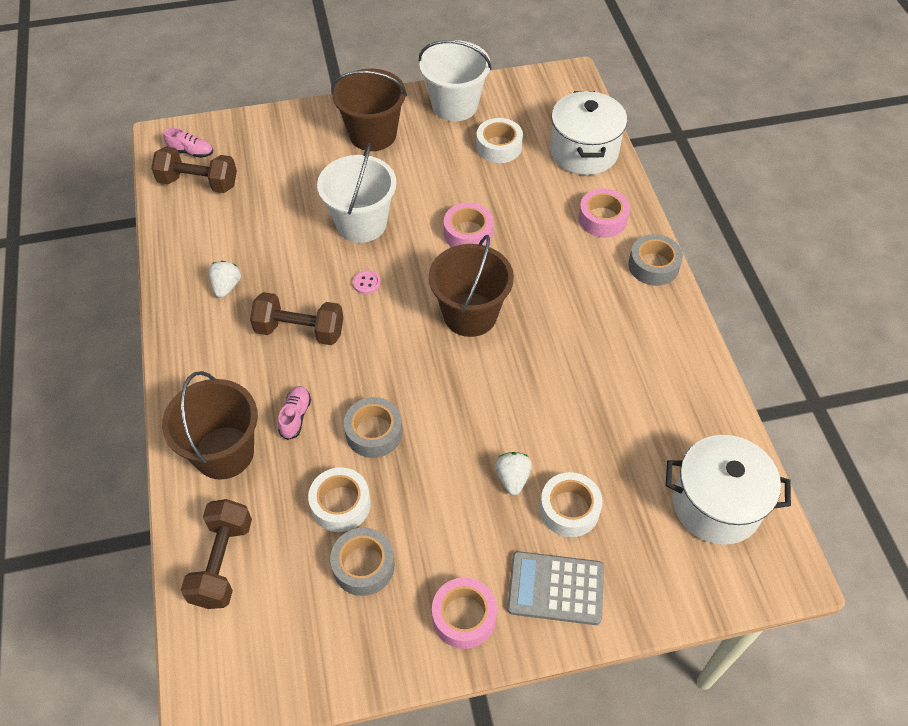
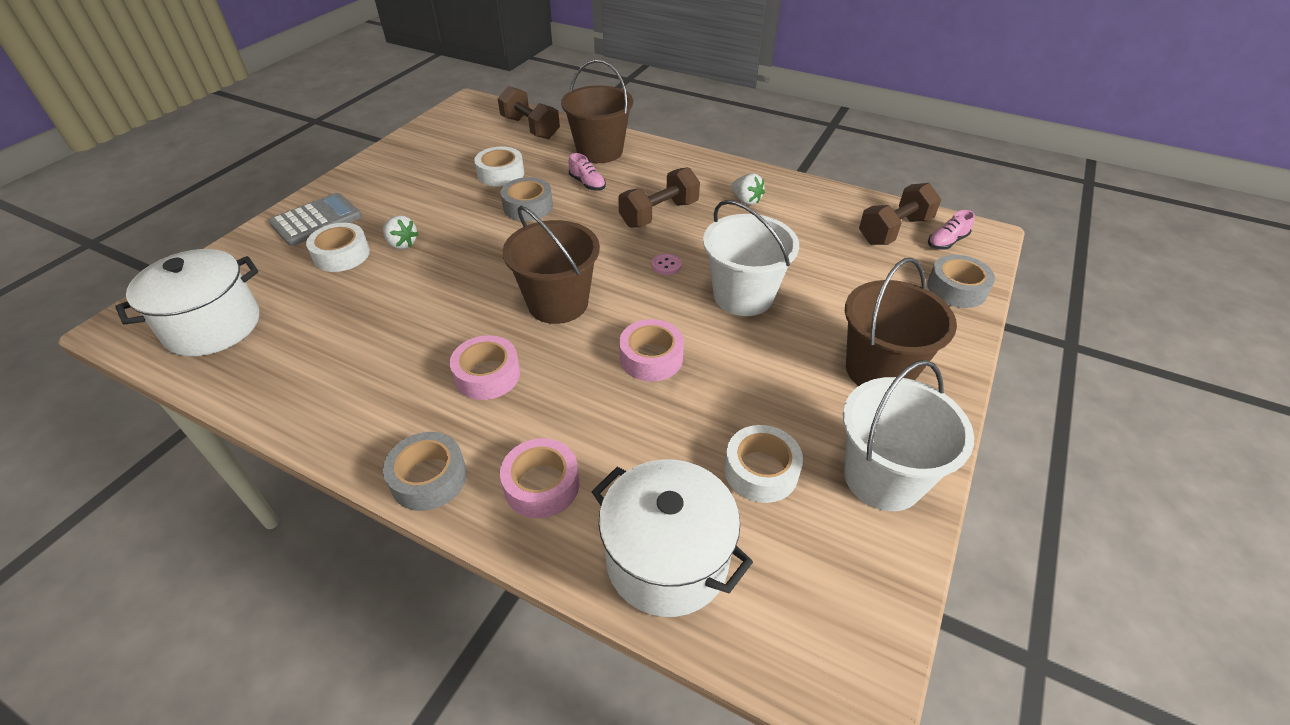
camera: 130 degrees right, 10 degrees down
grey tape [330,528,395,596] -> grey tape moved to [927,255,995,308]
pink tape [432,577,497,649] -> pink tape moved to [450,335,520,400]

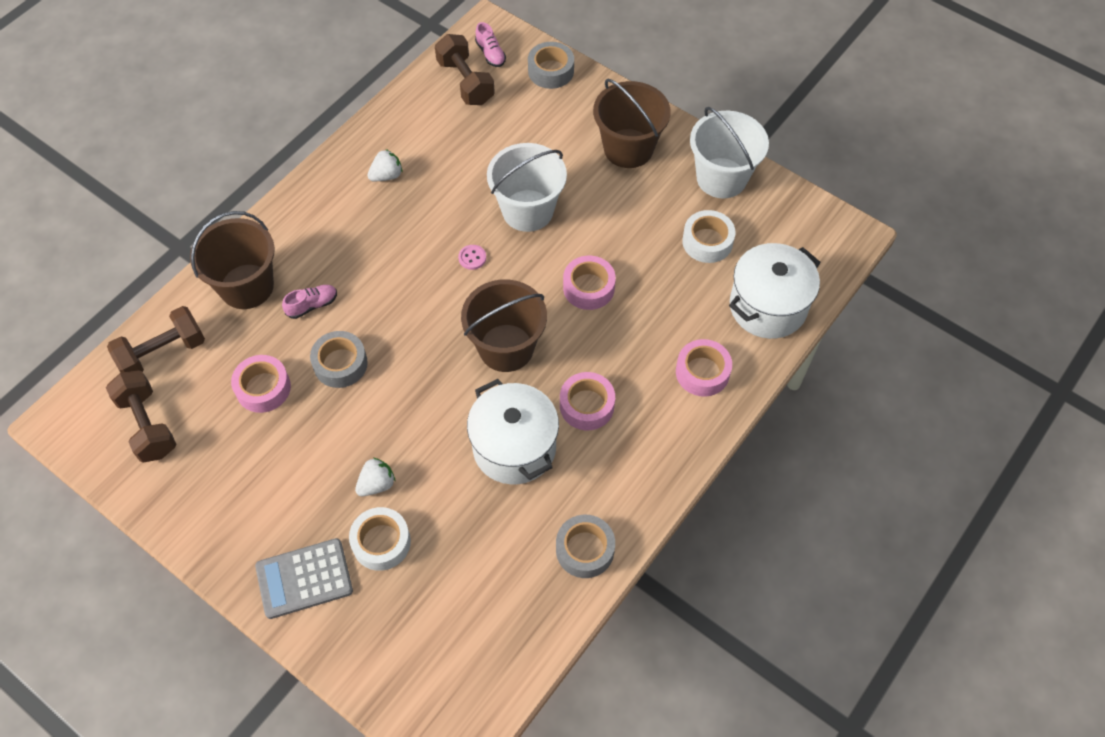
camera: 80 degrees left, 15 degrees up
white pot [116,249,259,356] -> white pot moved to [467,379,559,485]
grey calculator [269,193,362,246] -> grey calculator turned 75 degrees counterclockwise [255,538,353,619]
grey tape [383,432,467,511] -> grey tape moved to [556,515,615,578]
white tape [474,146,524,187] -> pink tape [231,355,291,413]
brown dumbbell [618,167,700,228] -> brown dumbbell moved to [106,370,176,463]

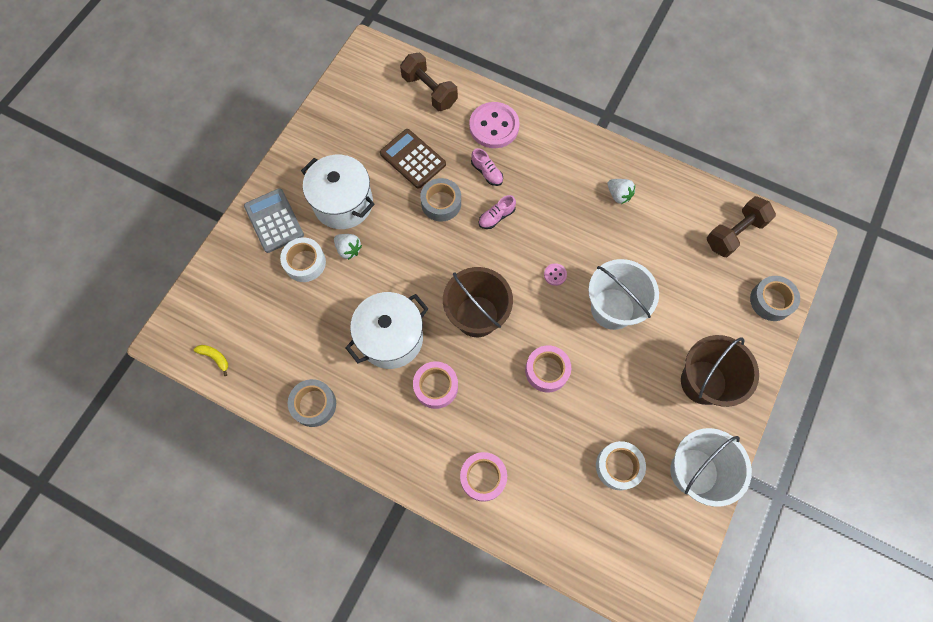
camera: 80 degrees right, 10 degrees up
brown dumbbell [106,370,176,463] -> none
brown bucket [190,211,275,309] -> pink button [469,102,519,148]
pink tape [231,355,291,413] -> brown calculator [380,129,446,189]
pink shoe [475,22,506,67] -> pink shoe moved to [479,195,516,229]
white pot [729,243,821,339] -> white pot moved to [301,155,375,229]
none -> yellow banana [193,345,228,376]

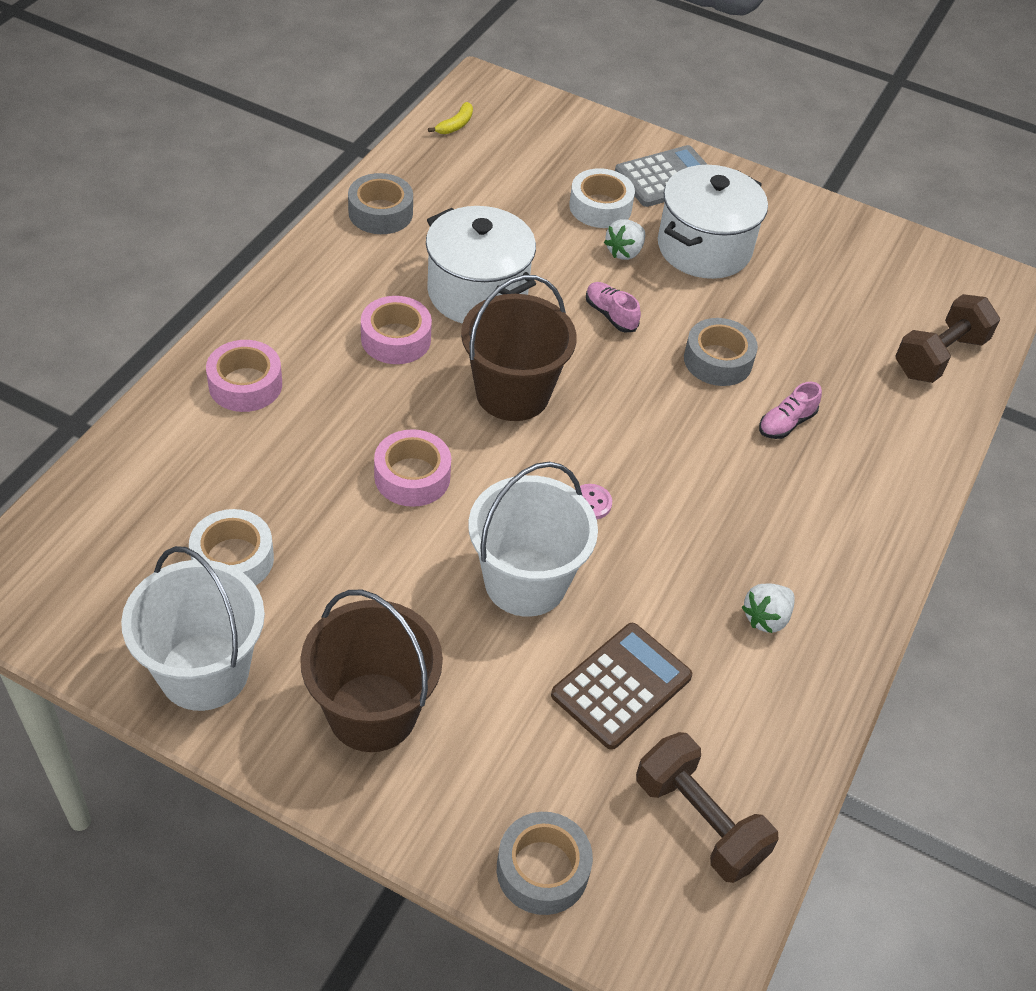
camera: 85 degrees right, 20 degrees down
brown calculator [380,129,446,189] -> brown calculator moved to [551,623,692,750]
pink button [469,102,519,148] -> none
pink shoe [479,195,516,229] -> pink shoe moved to [586,282,641,332]

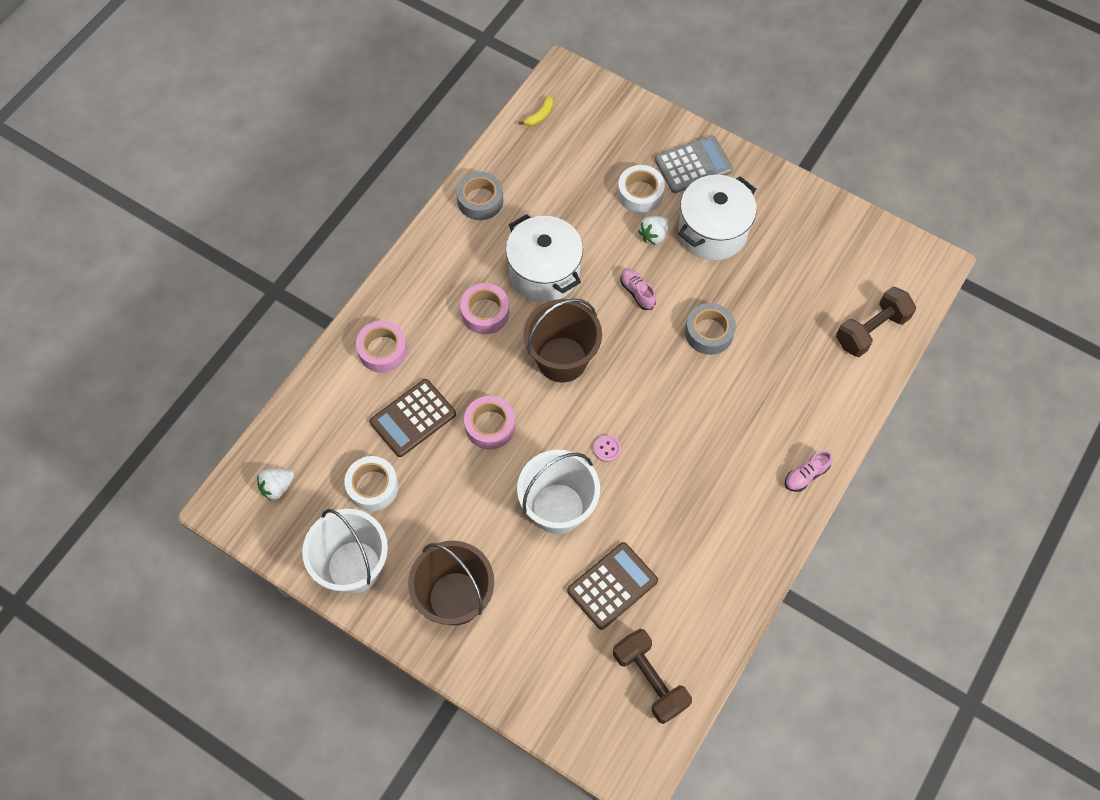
camera: 10 degrees right, 15 degrees up
grey tape [497,812,593,915] -> none
white strawberry [742,584,795,633] -> white strawberry moved to [257,469,294,501]
pink shoe [759,382,822,439] -> pink shoe moved to [785,450,832,492]
none -> brown calculator [370,379,456,457]

